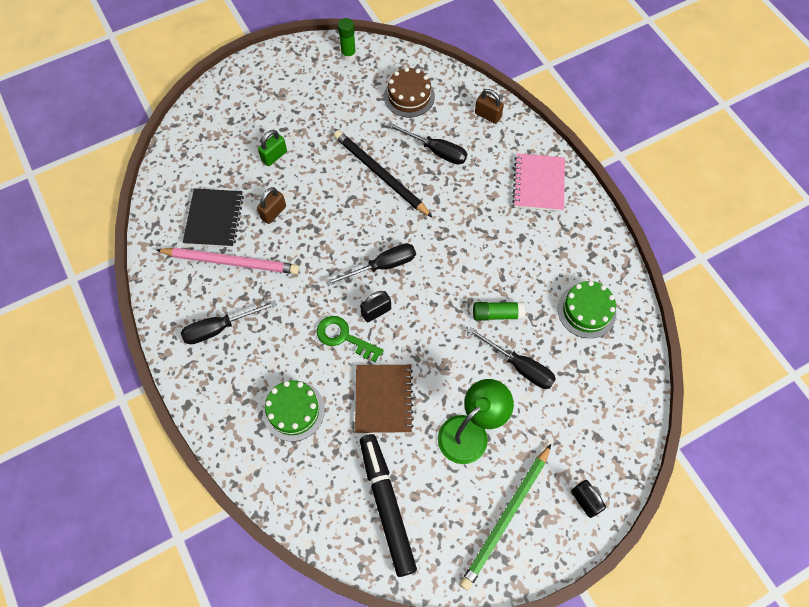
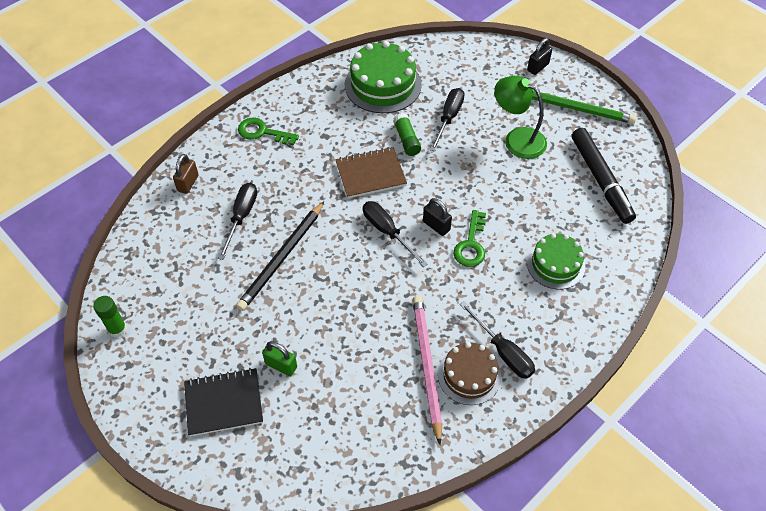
camera: 105 degrees left, 10 degrees down
black notebook [183,189,244,247] -> black notebook moved to [184,368,263,436]
brown padlock [257,187,286,224] -> none
brown notebook [355,365,414,433] -> brown notebook moved to [335,147,407,198]
black marker [360,434,417,577] -> black marker turned 75 degrees counterclockwise [572,128,636,224]
brown cake [384,67,435,117] -> brown cake moved to [438,342,501,405]
pink notebook [512,153,565,211] -> green key [238,117,299,145]
green cake [558,281,616,338] -> green cake [345,41,422,113], size x1.55

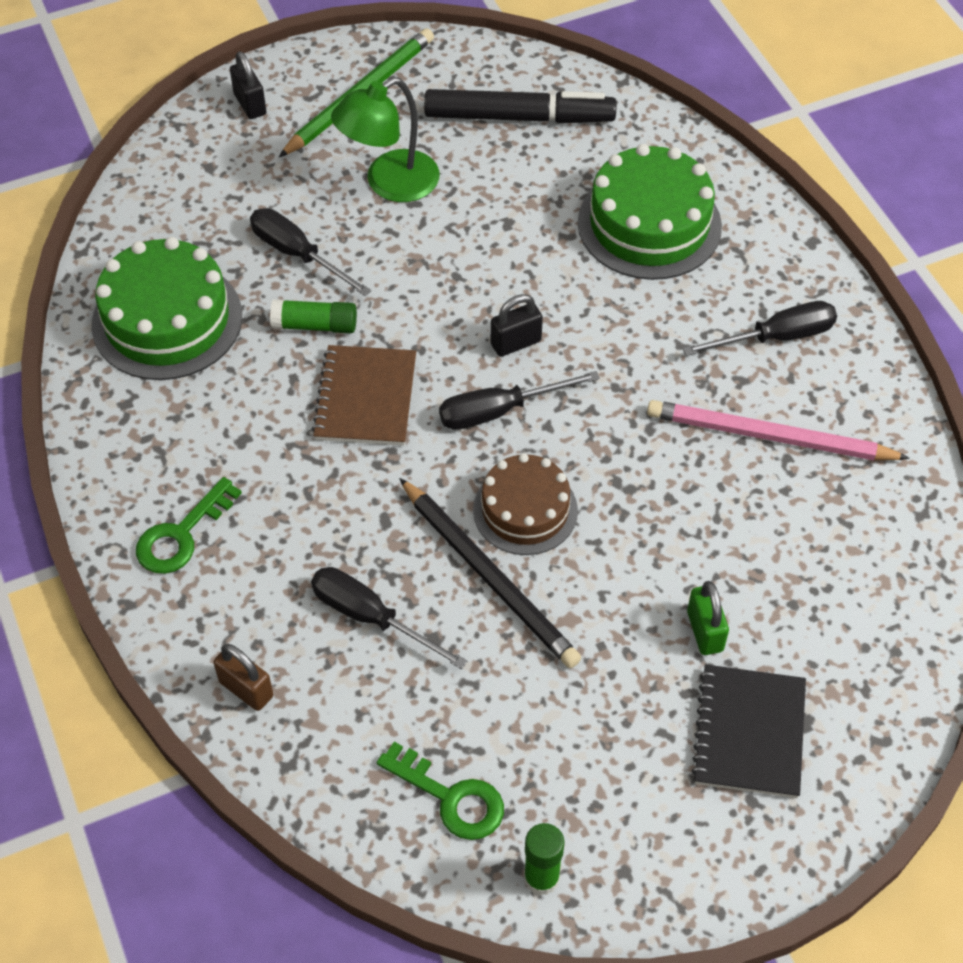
camera: 70 degrees left, 0 degrees up
green padlock [262,341,297,376] -> green padlock turned 60 degrees counterclockwise [687,581,729,655]
brown cake [438,342,501,405] -> brown cake moved to [473,453,578,555]
green key [453,210,486,267] -> green key moved to [377,742,504,840]
green cake [527,233,585,289] -> green cake [578,144,722,280], size x1.55

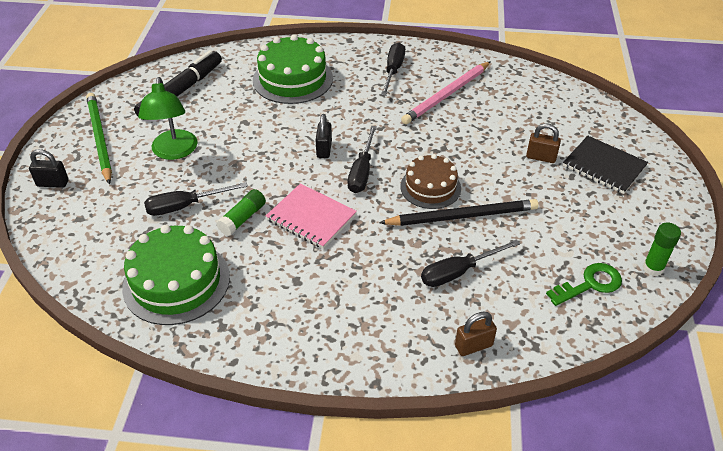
camera: 60 degrees left, 10 degrees down
green key [136,477,242,574] -> none
brown notebook [312,345,416,446] -> pink notebook [266,183,357,249]
green padlock [687,581,729,655] -> brown padlock [526,123,561,163]

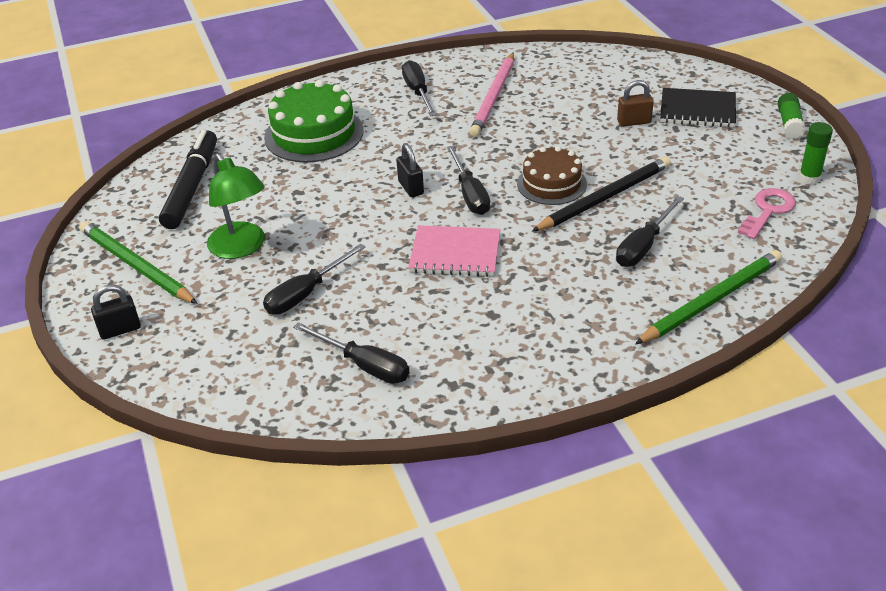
camera: 25 degrees left, 5 degrees down
green cake [122,225,230,325] -> black screwdriver [293,322,409,384]
green glue stick [216,189,266,236] -> green glue stick moved to [777,93,806,139]
brown padlock [455,311,497,356] -> green pencil [635,250,782,344]
green key [546,263,622,306] -> pink key [738,188,796,239]

